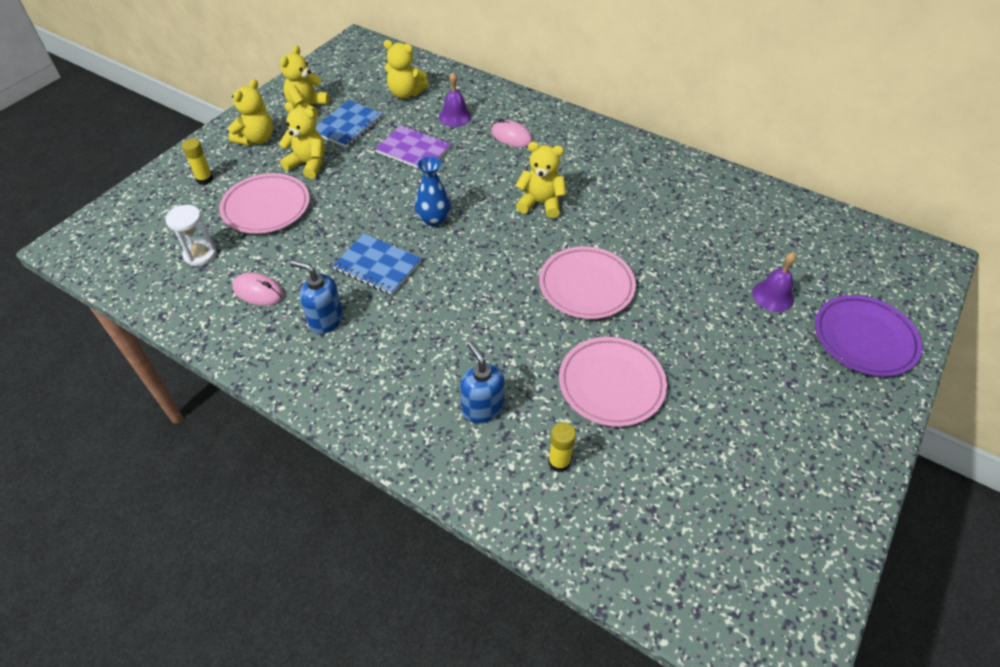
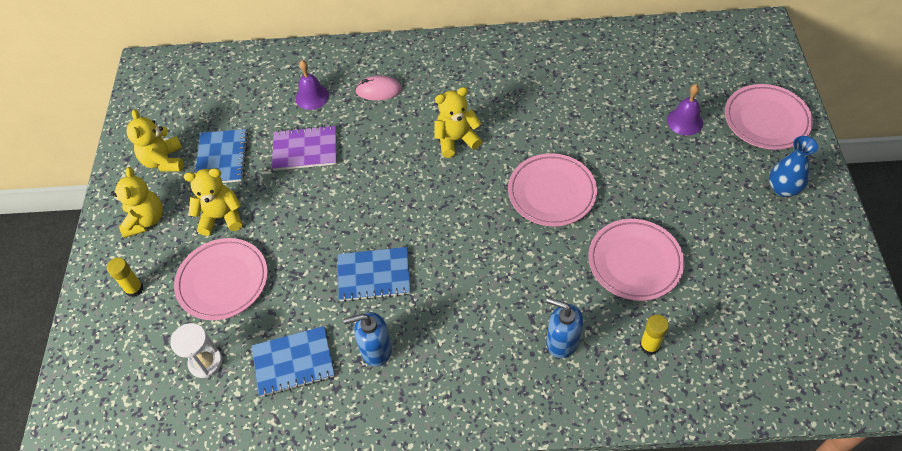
camera: 30 degrees left, 5 degrees up
pink mouse [232,273,284,306] -> blue notebook [251,326,335,397]
yellow teddy bear [384,40,429,99] -> none
blue vase [415,157,451,227] -> blue vase moved to [769,136,818,197]
purple plate [815,295,922,377] -> pink plate [725,84,813,150]

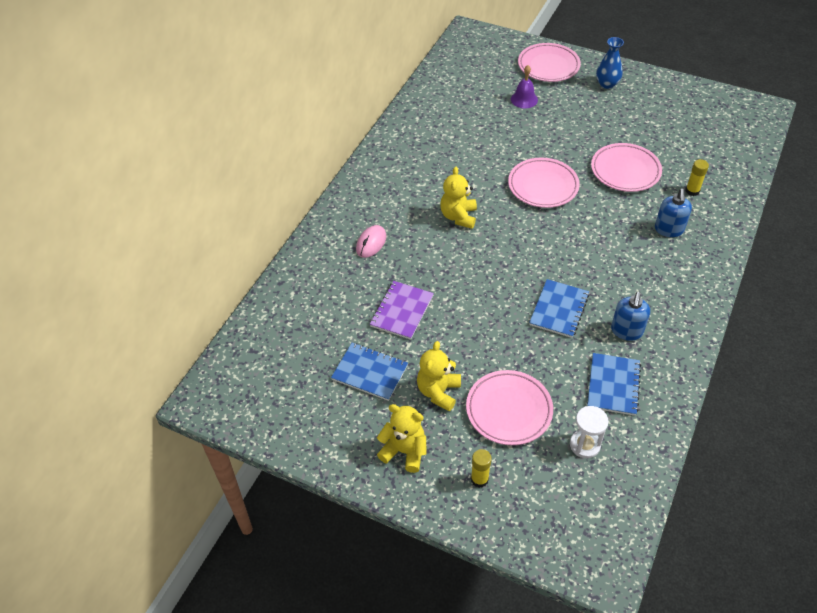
camera: 65 degrees left, 5 degrees down
yellow teddy bear [126,109,183,172] -> none
purple bell [296,60,329,110] -> none
blue soap dispenser [546,297,583,358] -> blue soap dispenser turned 45 degrees counterclockwise [655,189,692,237]

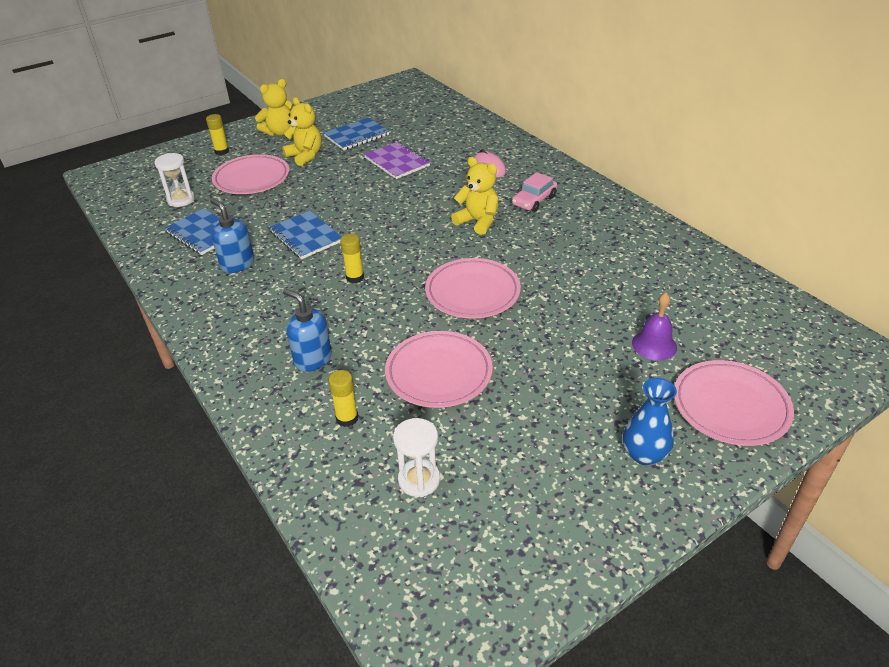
camera: 120 degrees right, 10 degrees down
none -> yellow glue stick [340,234,364,283]
none -> white hourglass [393,418,440,497]
none -> pink car [512,172,557,212]

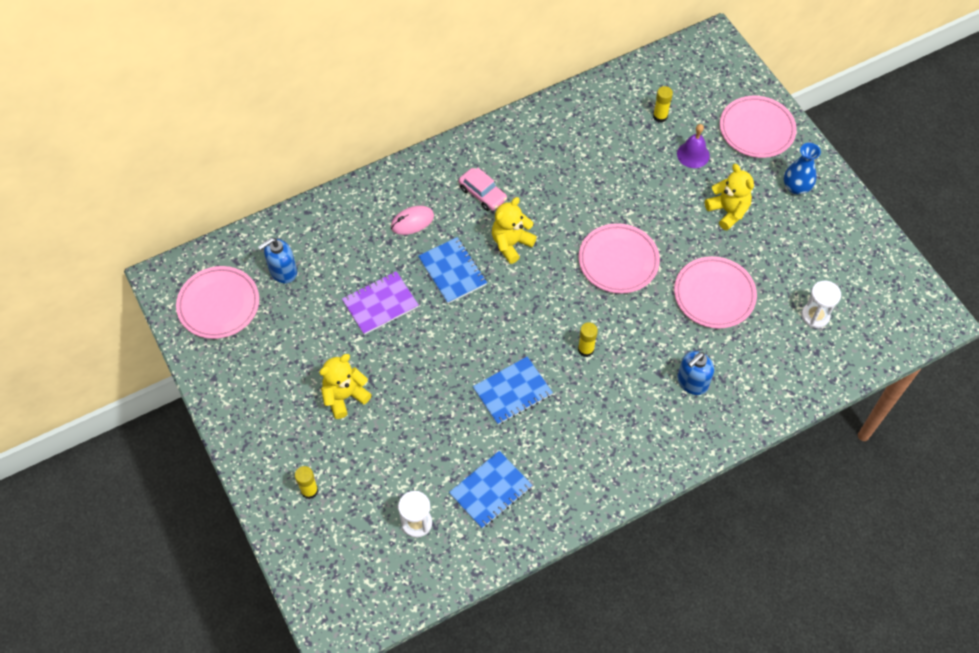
camera: 85 degrees left, 20 degrees up
blue soap dispenser [210,198,254,273] -> blue soap dispenser moved to [258,238,297,283]
pink plate [212,154,289,194] -> pink plate moved to [176,266,259,339]
yellow teddy bear [255,79,292,136] -> yellow teddy bear moved to [705,164,754,231]
blue notebook [324,117,389,150] -> blue notebook moved to [418,237,487,304]
yellow glue stick [328,370,358,427] -> yellow glue stick moved to [653,86,673,123]

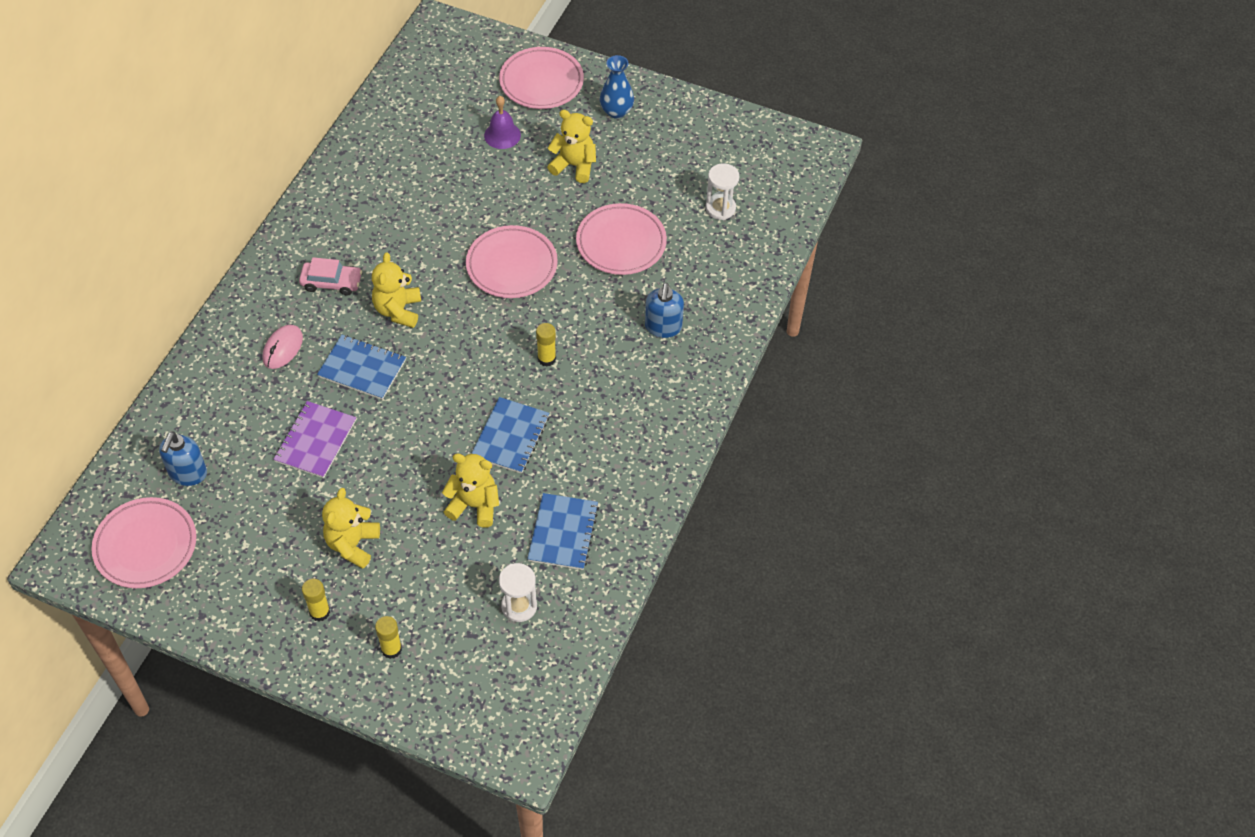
camera: 40 degrees left, 5 degrees down
yellow glue stick [653,86,673,123] -> yellow glue stick moved to [302,579,330,621]
none -> yellow teddy bear [442,454,499,528]

